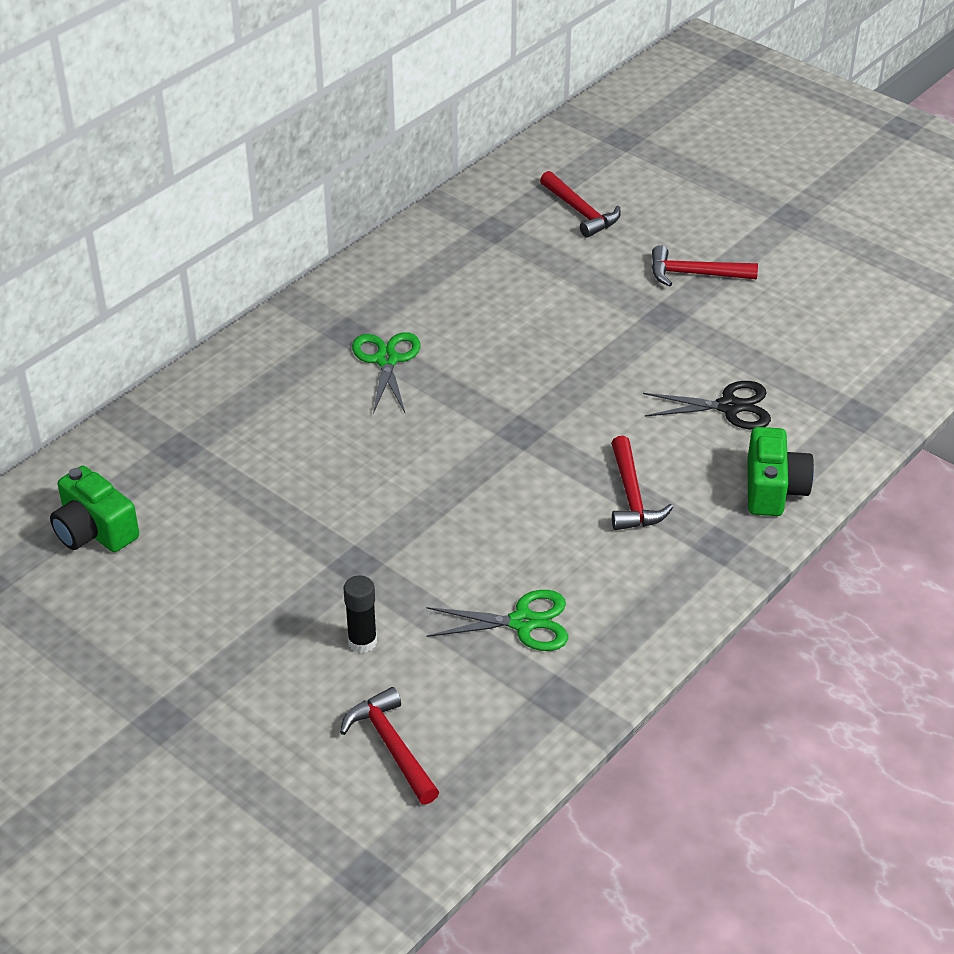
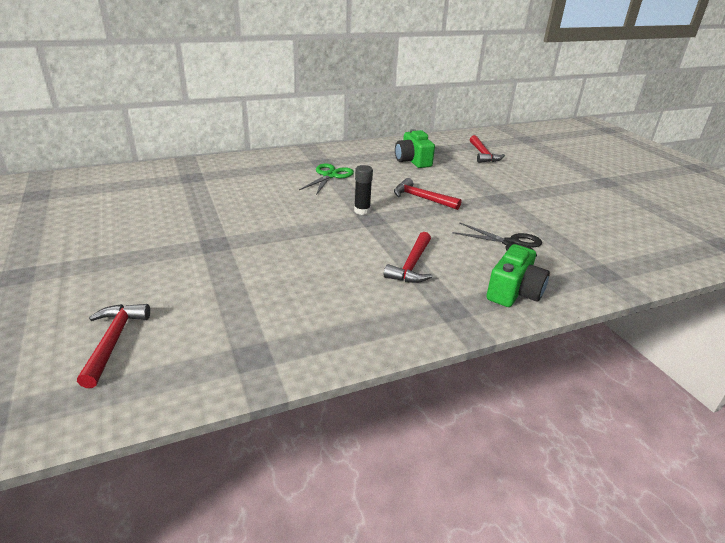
camera: 25 degrees right, 10 degrees down
green camera [50,466,139,552] -> green camera moved to [395,129,435,168]
black glue stick [344,575,377,653] -> black glue stick moved to [354,165,373,215]
green scissors [426,590,568,651] -> none
red hammer [652,245,758,287] -> red hammer moved to [394,178,461,210]

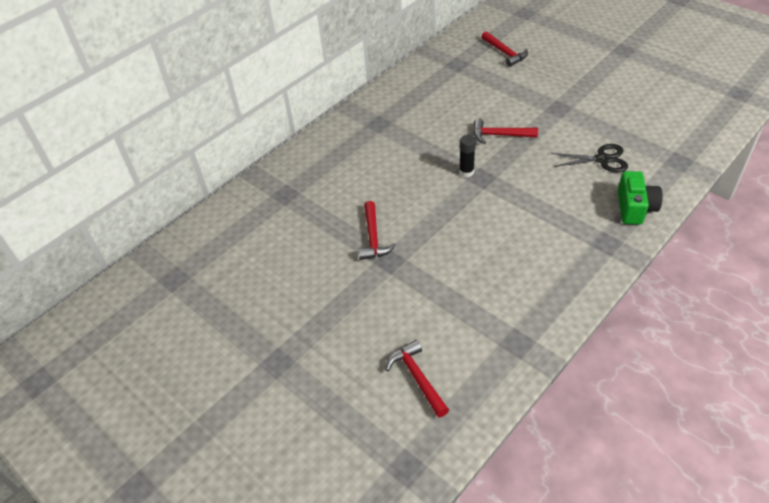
camera: 20 degrees left, 15 degrees up
green scissors [299,163,354,195] -> none
red hammer [384,232,432,283] -> red hammer moved to [358,201,396,260]
green camera [395,129,435,168] -> none

